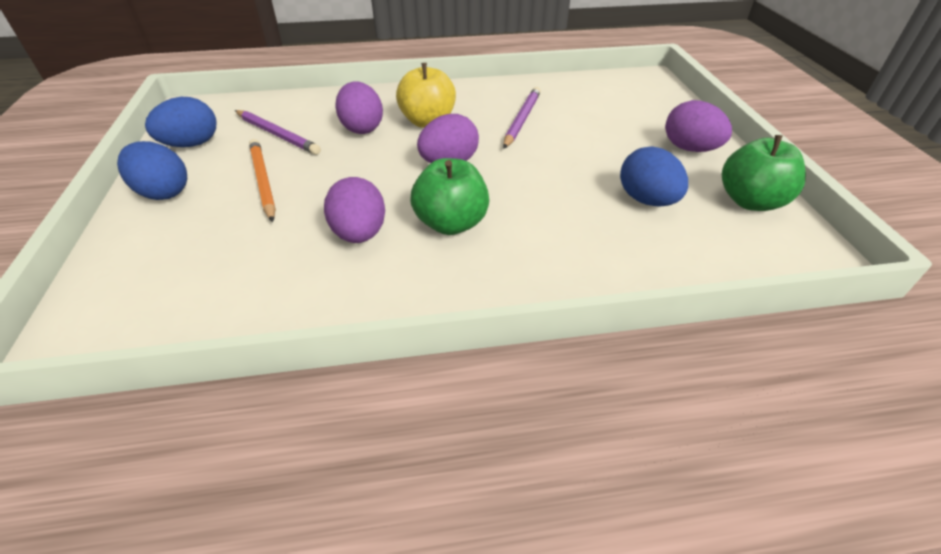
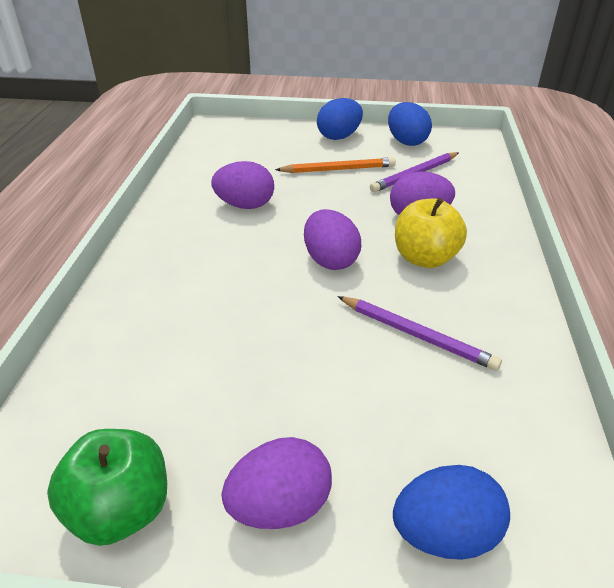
camera: 105 degrees right, 5 degrees down
green apple [410,158,489,235] -> none
blue egg [620,146,688,207] -> blue egg moved to [393,465,510,560]

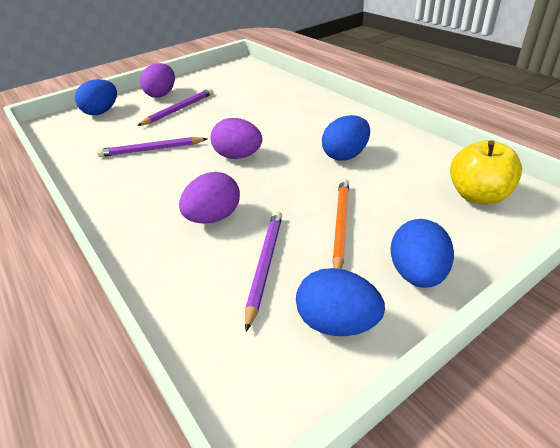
camera: 140 degrees right, 0 degrees up
green apple [47,429,167,546] -> none
purple egg [211,161,274,209] -> blue egg [322,115,370,161]
orange pencil [275,157,396,173] -> orange pencil turned 150 degrees clockwise [332,179,349,269]
yellow apple [395,198,467,268] -> yellow apple moved to [450,140,522,205]
none -> purple pencil [137,88,213,126]

